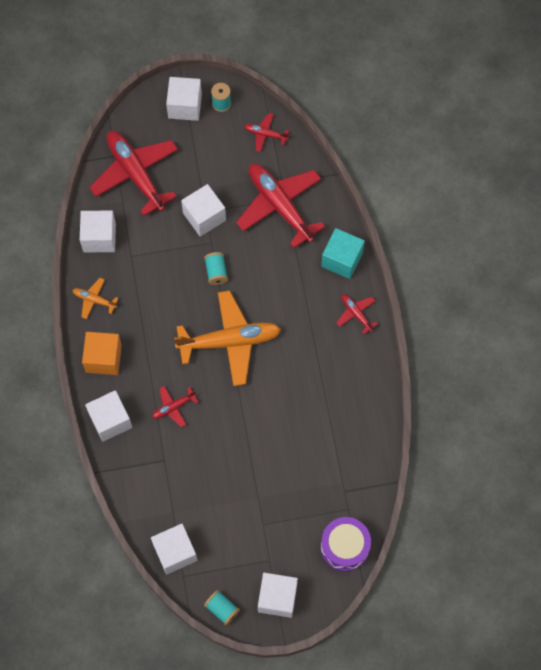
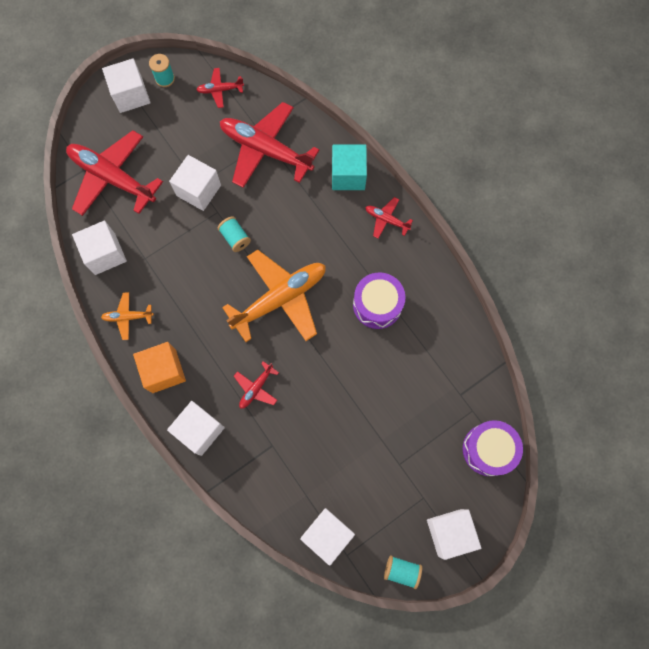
camera: 25 degrees left, 5 degrees up
none -> purple drum [353,272,406,329]

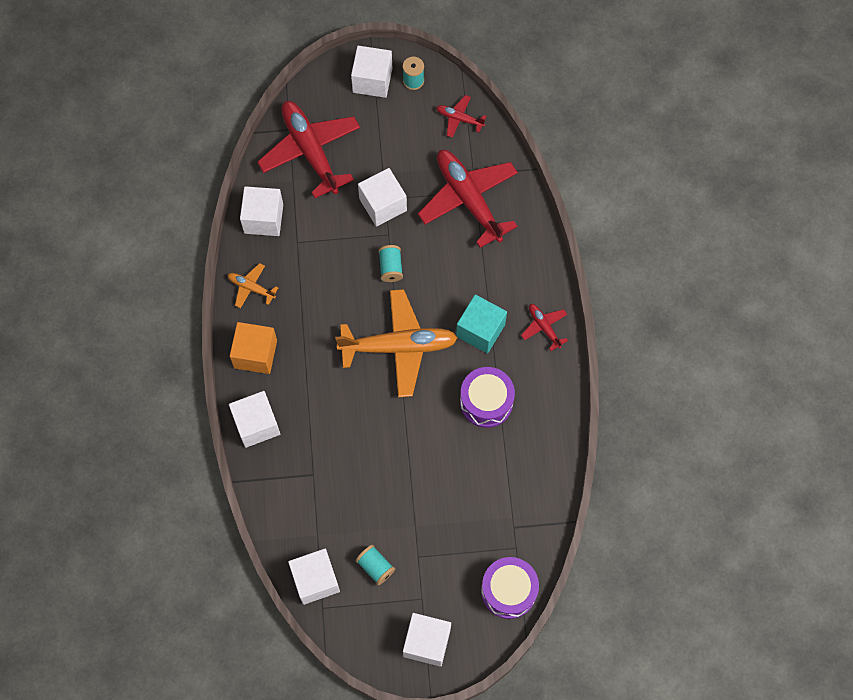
camera: 30 degrees right, 5 degrees down
red plane [234,361,279,409] -> none
turquoise cube [332,144,367,190] -> turquoise cube moved to [456,294,507,354]
turquoise spool [384,556,422,589] -> turquoise spool moved to [356,545,395,585]

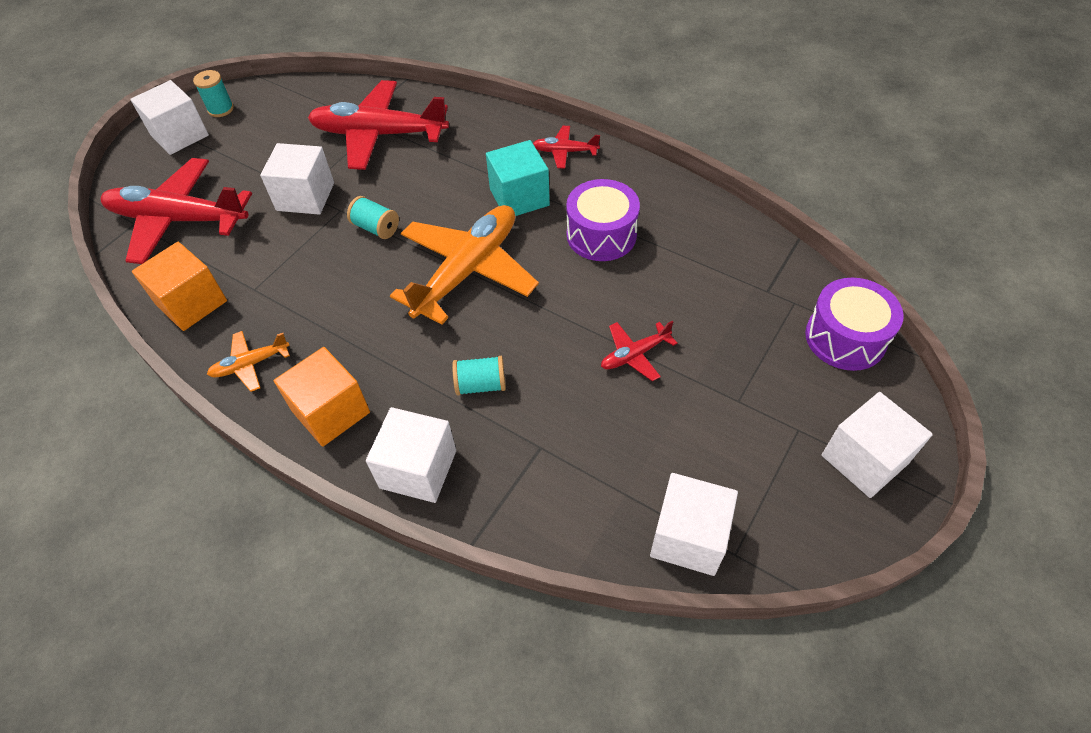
camera: 50 degrees left, 15 degrees down
white cube [240,186,283,236] -> orange cube [132,242,227,331]
turquoise spool [356,545,395,585] -> turquoise spool moved to [452,356,506,395]
red plane [436,95,487,138] -> red plane moved to [601,321,678,381]

